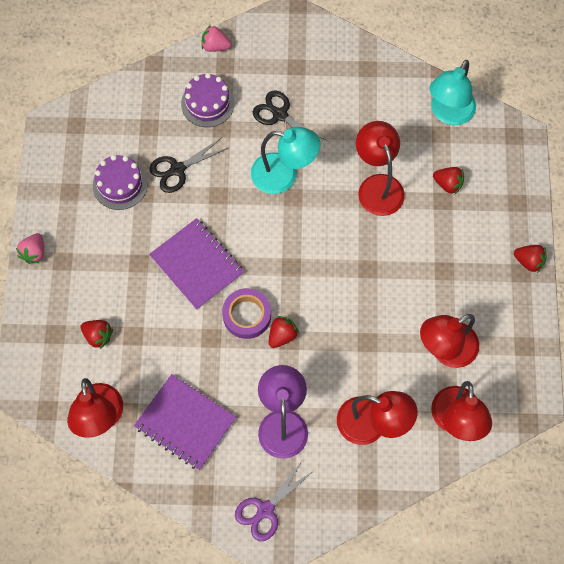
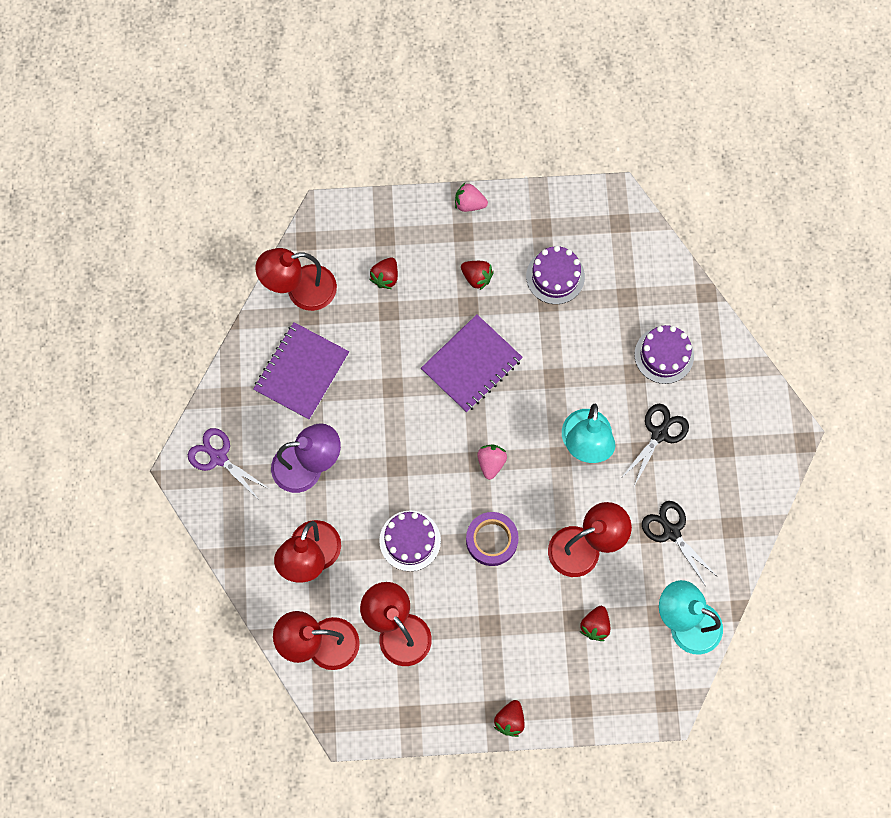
camera: 85 degrees right, 5 degrees up
black scissors [149,138,228,193] -> black scissors moved to [642,501,718,585]
pink strawberry [201,25,231,52] -> pink strawberry moved to [477,444,507,480]
purple tape [222,288,271,339] -> purple tape moved to [466,512,519,566]
red strawberry [269,316,299,348] -> red strawberry moved to [461,261,494,291]
none -> purple cake [379,510,441,571]

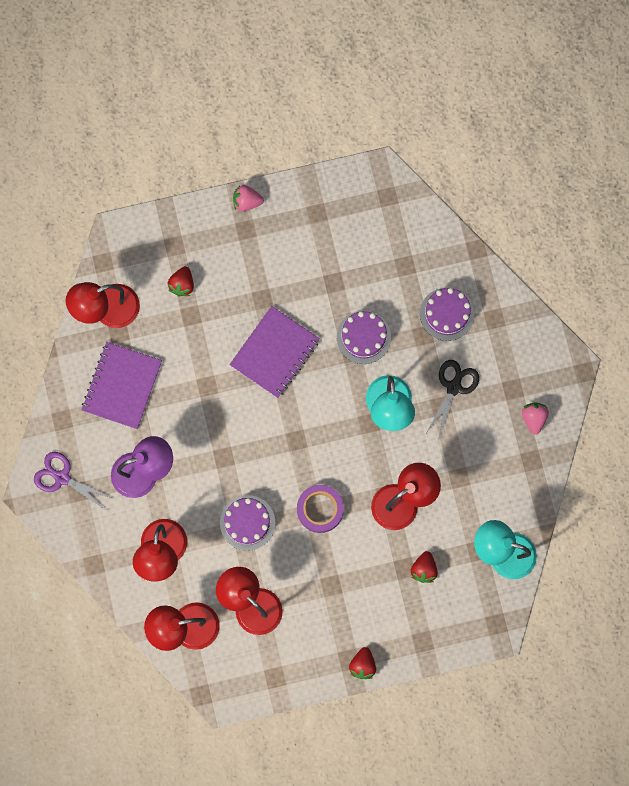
camera: 10 degrees left, 5 degrees up
red strawberry [461,261,494,291] -> none
pink strawberry [477,444,507,480] -> pink strawberry moved to [522,403,549,434]
purple cake [526,246,585,304] -> purple cake moved to [337,311,391,364]
black scissors [642,501,718,585] -> none

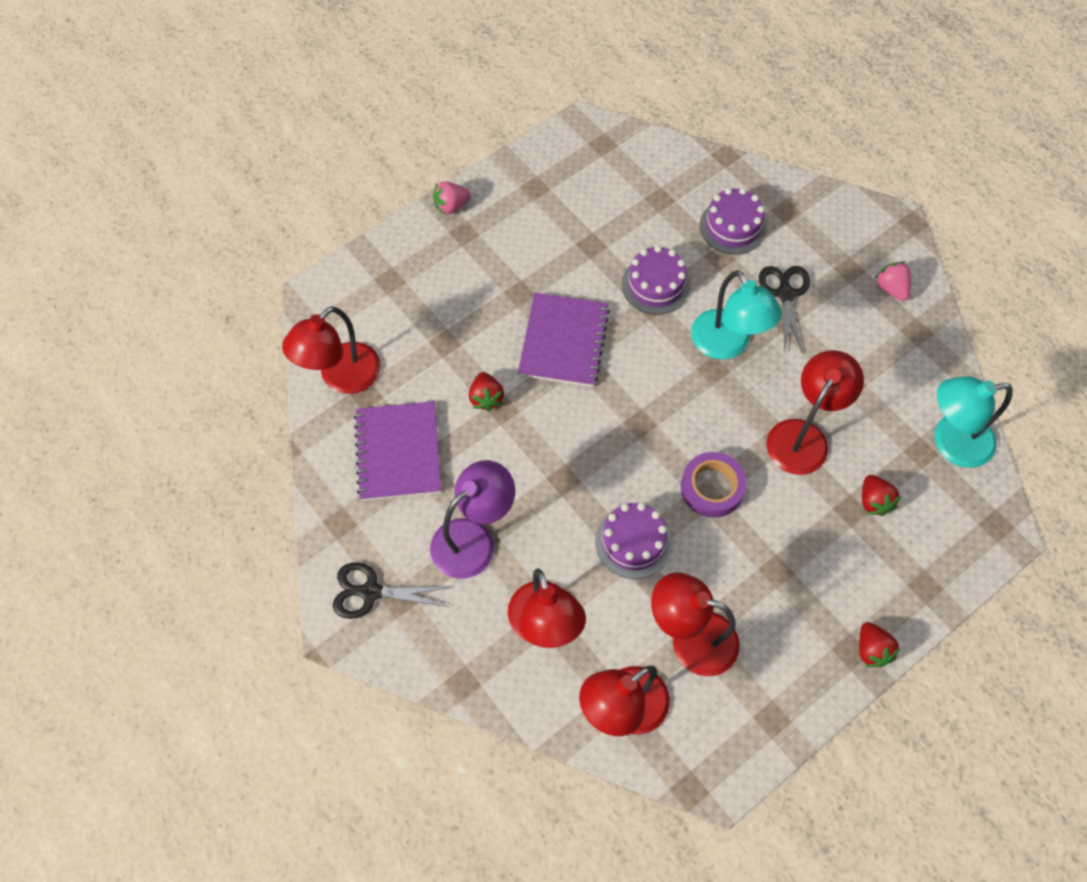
camera: 25 degrees left, 15 degrees down
purple scissors [34,452,112,511] -> black scissors [333,562,451,619]
red strawberry [168,266,194,296] -> red strawberry moved to [469,372,504,411]

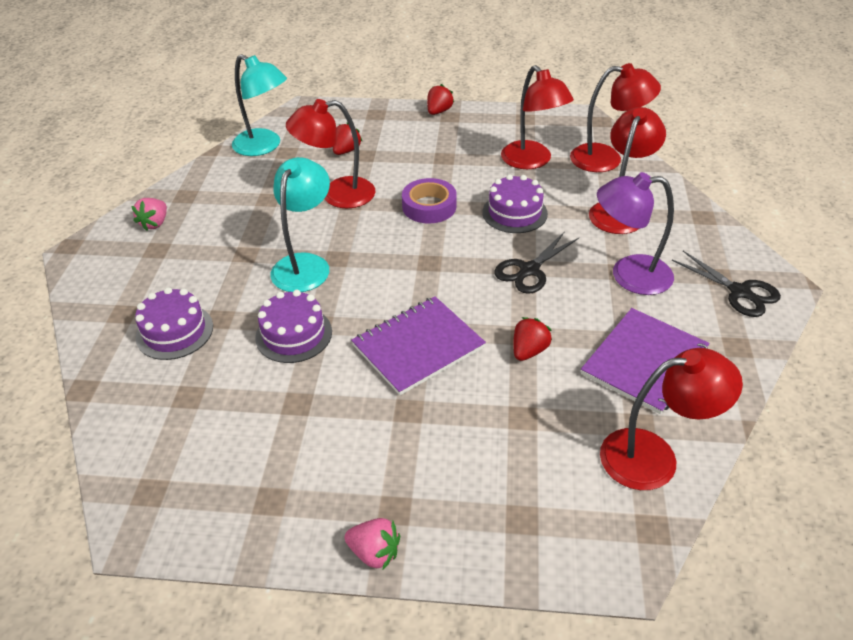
camera: 135 degrees left, 20 degrees down
black scissors [759,266,810,354] -> black scissors moved to [494,231,579,294]

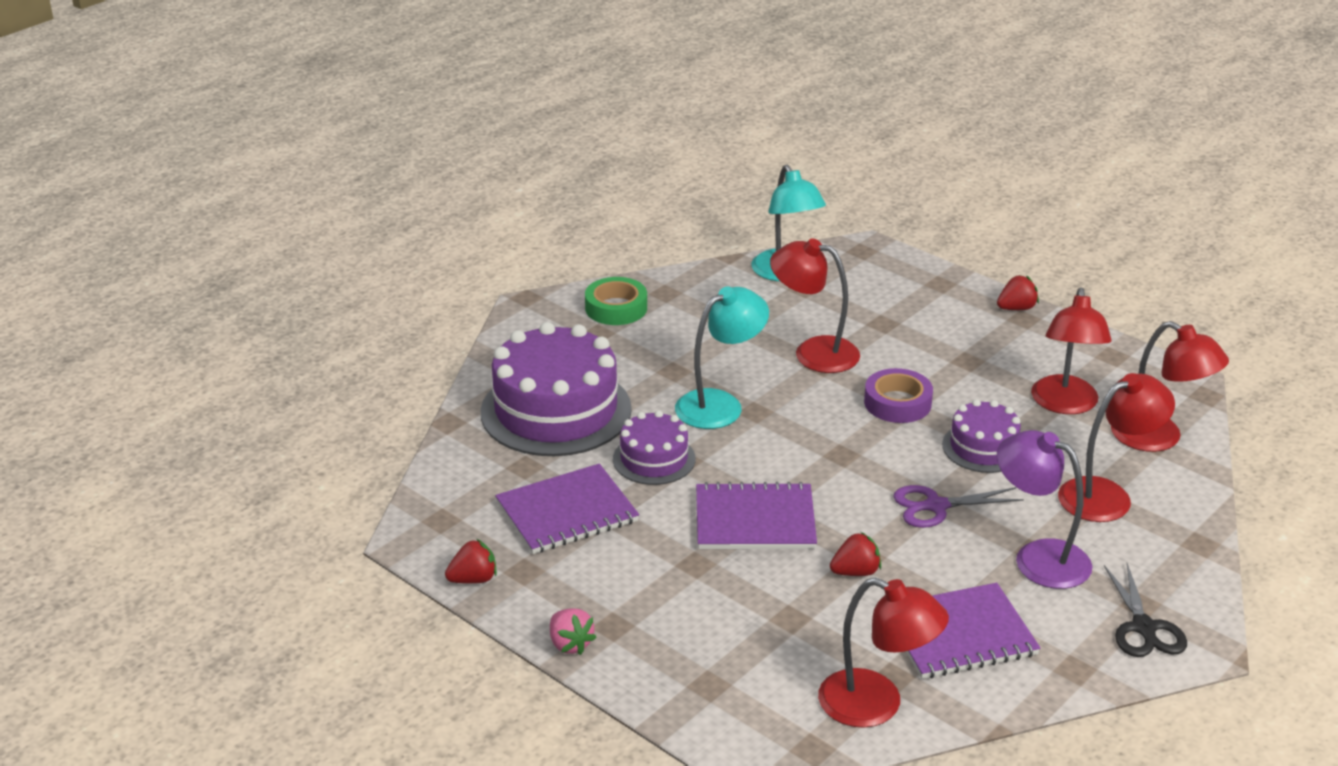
camera: 35 degrees right, 10 degrees down
pink strawberry [132,198,167,231] -> green tape [585,277,647,325]
purple cake [135,287,213,360] -> purple cake [480,322,632,456], size x1.89
red strawberry [333,122,362,155] -> red strawberry moved to [445,539,497,584]
black scissors [494,231,579,294] -> purple scissors [893,485,1024,528]
none -> purple notebook [495,464,639,554]

